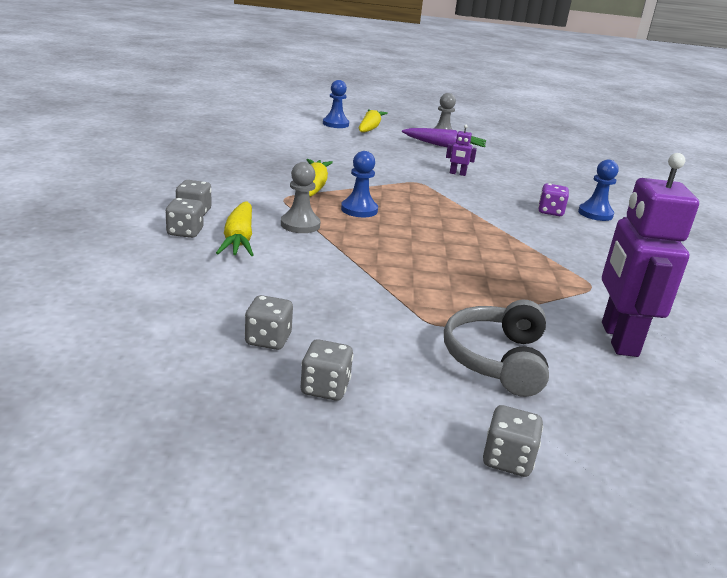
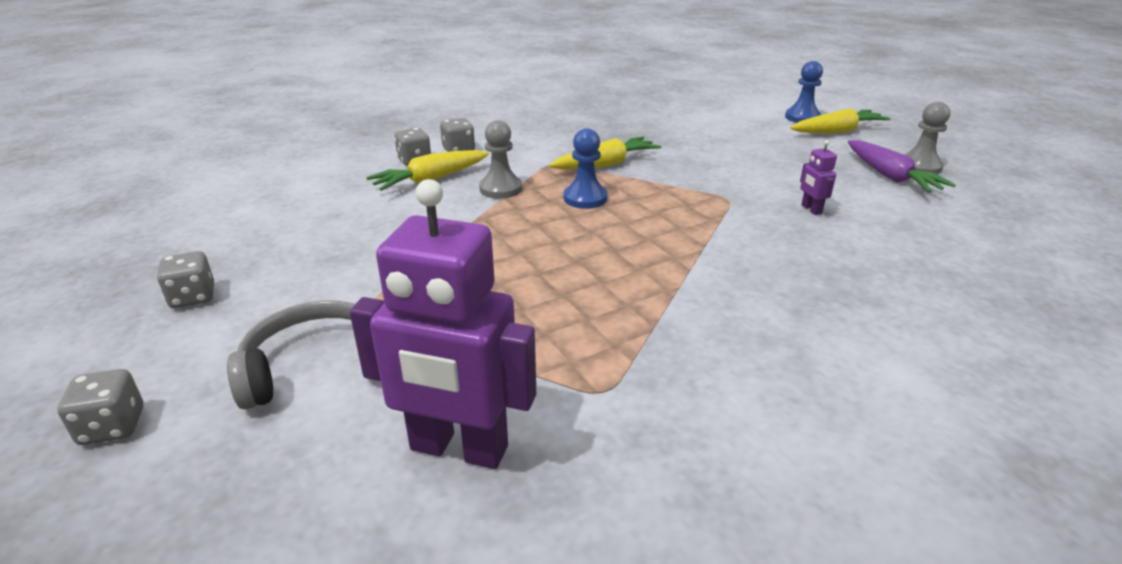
camera: 60 degrees right, 5 degrees up
grey dice [245,295,293,350] -> none
purple dice [538,183,569,216] -> none
blue pawn [578,159,618,221] -> none
purple robot [602,153,699,357] -> purple robot turned 135 degrees counterclockwise [350,179,536,469]

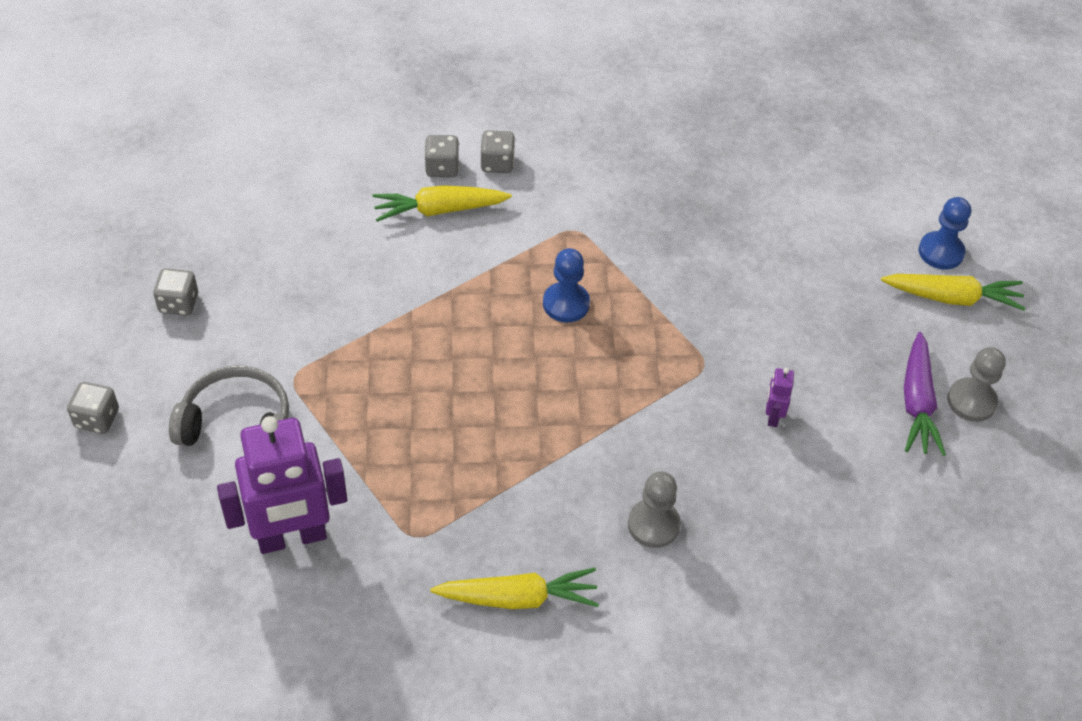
camera: 25 degrees right, 20 degrees up
purple robot [350,179,536,469] -> purple robot turned 60 degrees counterclockwise [217,416,347,554]
grey pawn [479,120,522,199] -> grey pawn moved to [628,471,681,548]
yellow carrot [549,137,661,169] -> yellow carrot moved to [430,568,599,609]

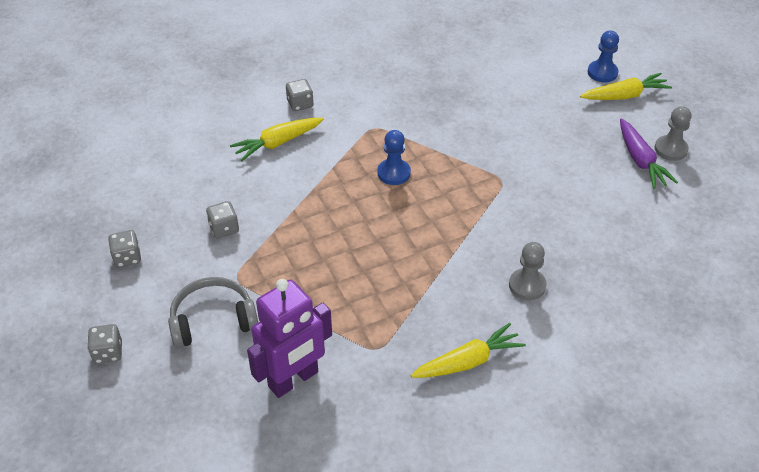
camera: 20 degrees left, 5 degrees down
grey dice [424,135,459,177] -> grey dice moved to [206,201,239,239]
purple robot [766,368,794,427] -> none

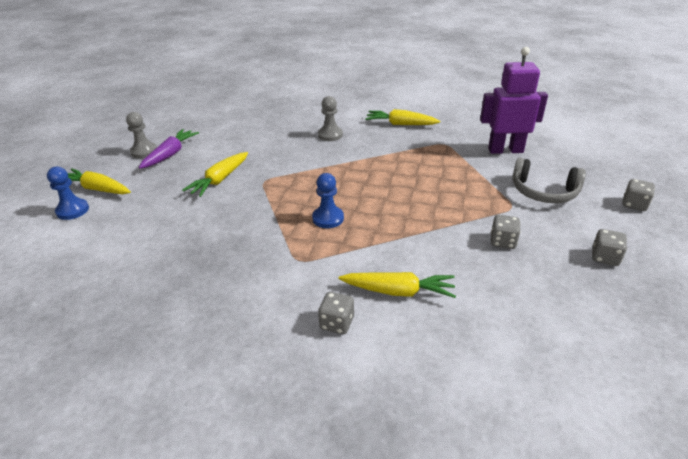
camera: 140 degrees left, 10 degrees down
none -> yellow carrot [182,152,248,197]

